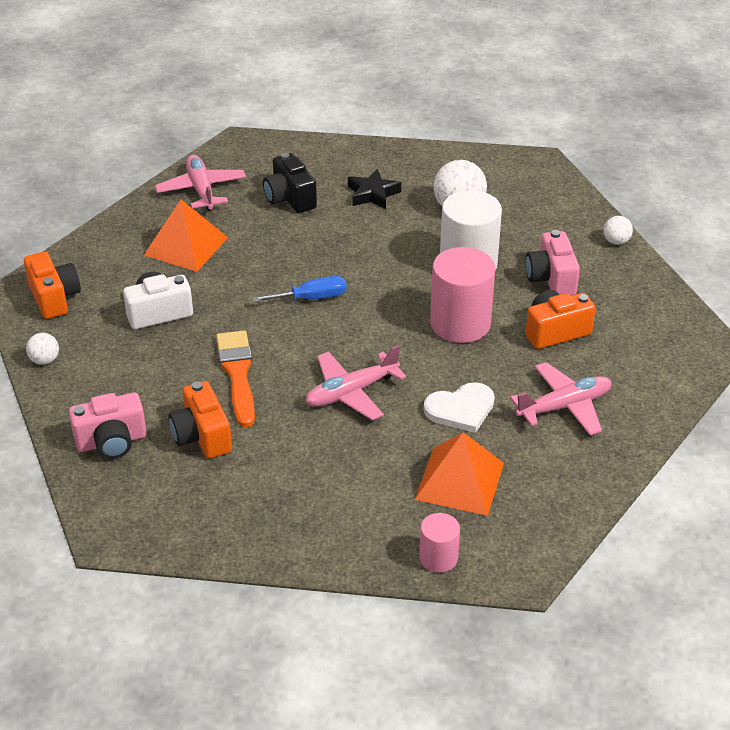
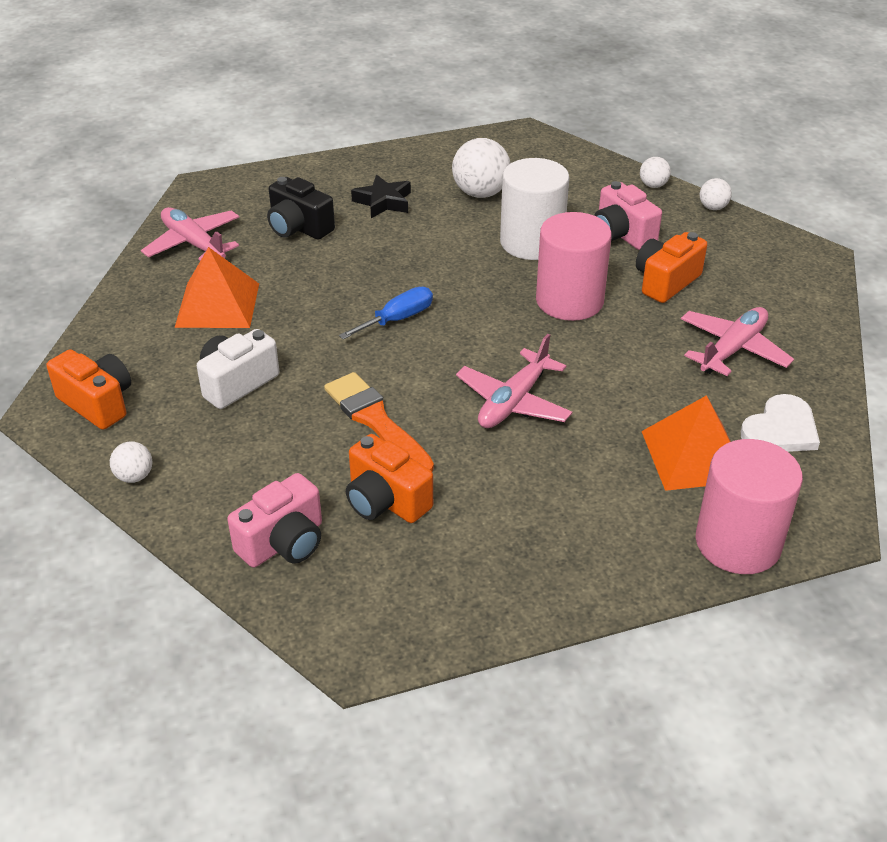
camera: 25 degrees left, 0 degrees up
pink cylinder [419,513,460,573] -> pink cylinder [696,439,803,574], size x1.87
white heart [424,382,495,433] -> white heart moved to [741,394,820,452]
none -> white ball [699,178,732,210]

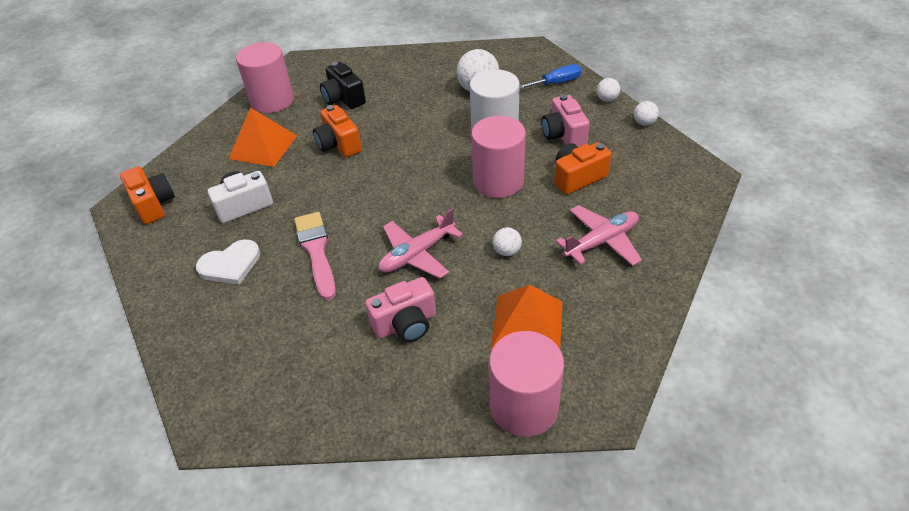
camera: 20 degrees right, 5 degrees up
white ball [110,442,152,483] -> white ball moved to [493,227,522,256]
pink plane [141,207,239,261] -> pink cylinder [236,42,294,113]
pink camera [227,473,322,568] -> pink camera moved to [365,277,436,342]
orange brush [324,372,434,472] -> pink brush [294,212,336,300]
blue screwdriver [339,287,433,340] -> blue screwdriver moved to [519,64,582,89]
orange camera [346,434,433,523] -> orange camera moved to [313,105,362,157]
black star [351,175,411,218] -> none
white heart [741,394,820,452] -> white heart moved to [196,240,260,285]

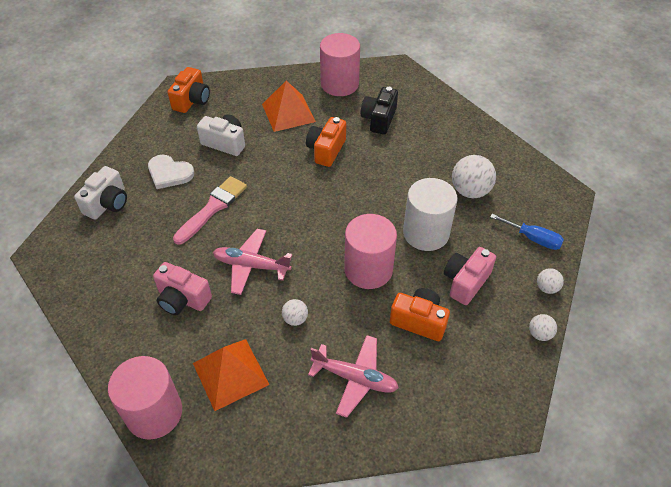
camera: 50 degrees right, 5 degrees up
none -> white camera [74,166,127,220]

